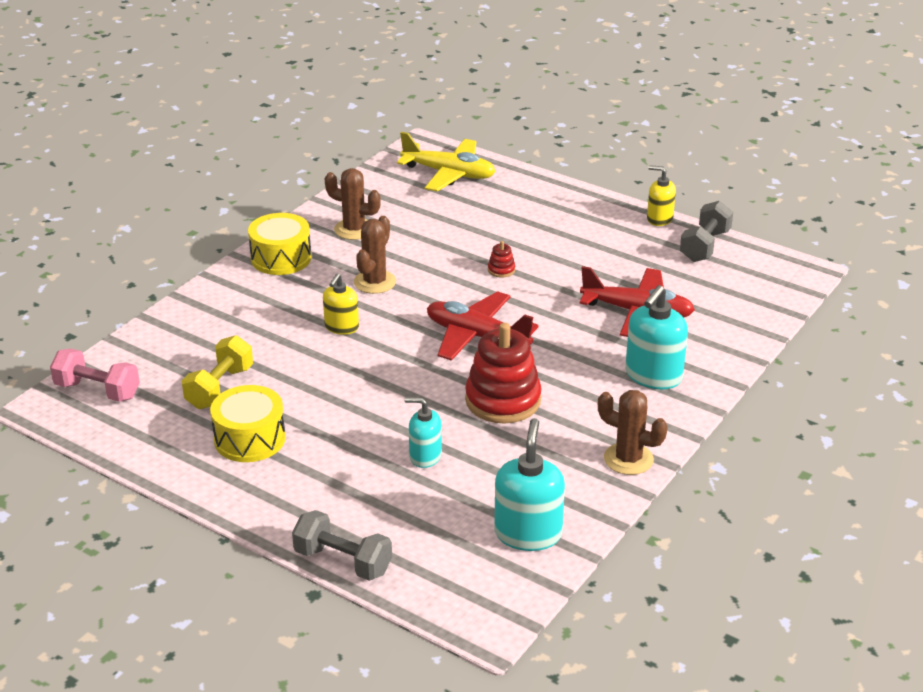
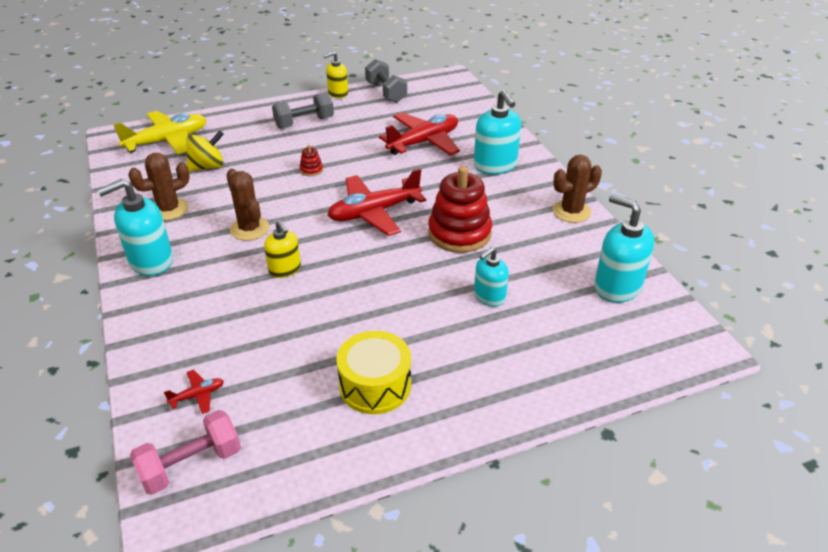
camera: 55 degrees left, 5 degrees up
yellow dumbbell [182,335,253,409] -> none
yellow drum [248,213,311,275] -> turquoise soap dispenser [97,179,173,276]
grey dumbbell [292,510,392,581] -> grey dumbbell moved to [272,92,334,129]
none -> red plane [164,369,224,414]
none -> yellow spinning top [186,130,224,172]

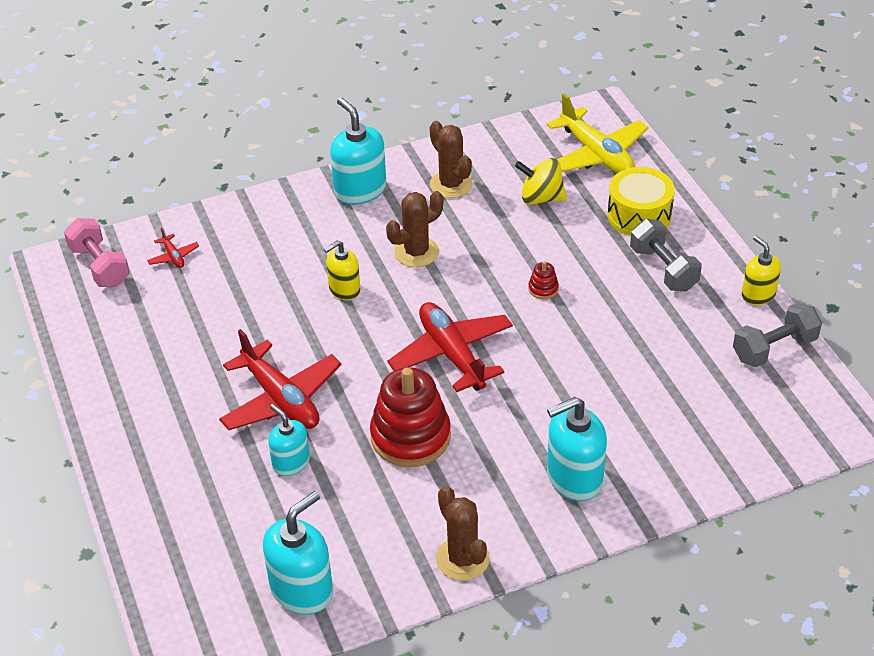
camera: 90 degrees right, 5 degrees up
yellow spinning top [186,130,224,172] -> yellow spinning top turned 135 degrees clockwise [515,158,567,205]
yellow drum [336,331,411,414] -> yellow drum moved to [608,167,675,236]
red plane [379,112,460,156] -> red plane moved to [219,329,342,430]

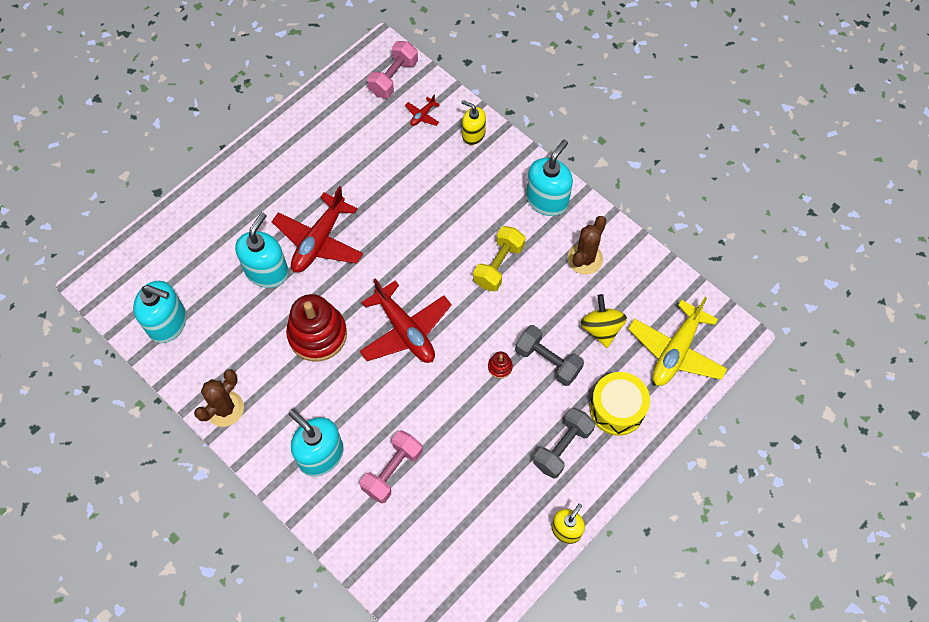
camera: 65 degrees right, 20 degrees up
turquoise soap dispenser [268,404,310,476] -> turquoise soap dispenser [235,212,289,288], size x1.61
yellow soap dispenser [324,240,360,300] -> yellow soap dispenser moved to [461,100,486,145]
brown cactus [386,191,443,267] -> yellow dumbbell [473,226,525,291]
red plane [387,302,513,392] -> red plane turned 105 degrees clockwise [360,278,452,363]
grey dumbbell [733,302,822,367] -> grey dumbbell moved to [515,325,584,386]
none -> pink dumbbell [360,430,423,504]

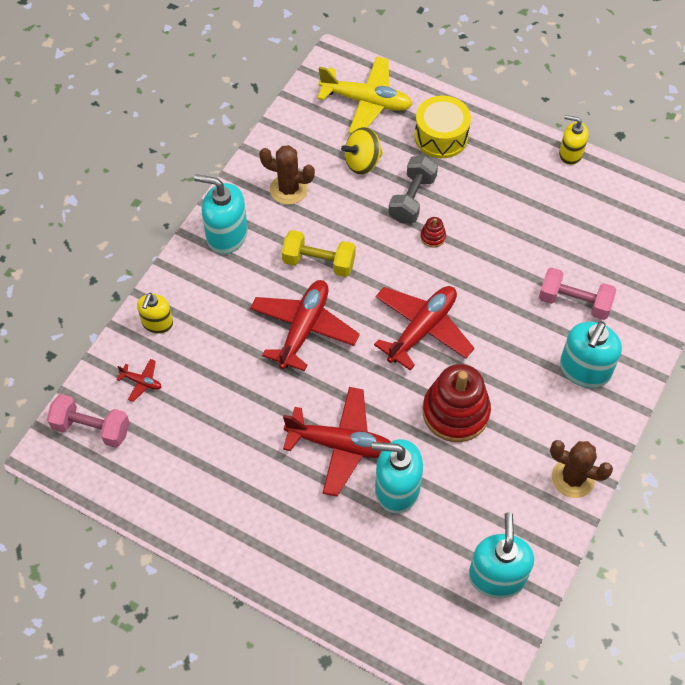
camera: 105 degrees left, 5 degrees down
grey dumbbell [533,408,595,479] -> none
none -> red plane [250,280,360,372]

